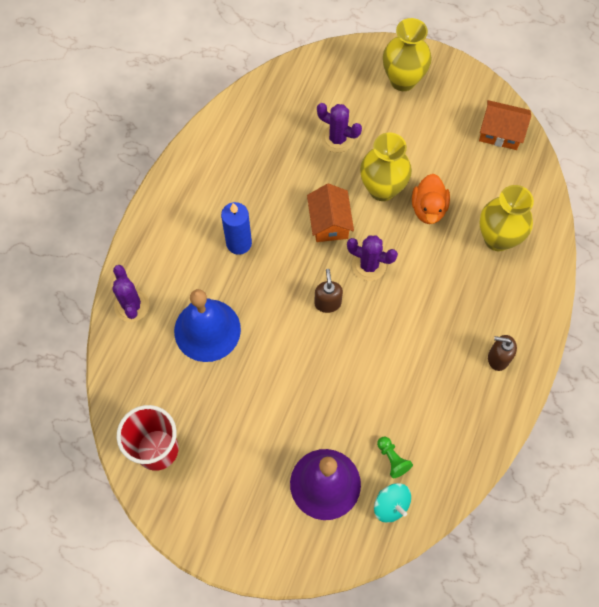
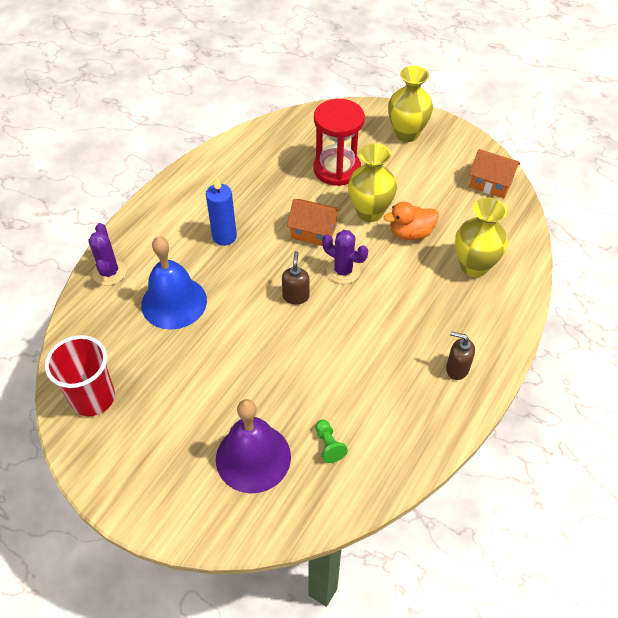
camera: 10 degrees right, 15 degrees down
orange house [307,184,354,242] -> orange house turned 75 degrees counterclockwise [287,199,340,246]
purple cactus [317,103,362,153] -> red hourglass [313,99,365,186]
turquoise spinning top [374,483,411,523] -> none
orange duck [412,174,450,224] -> orange duck turned 60 degrees clockwise [384,202,439,240]

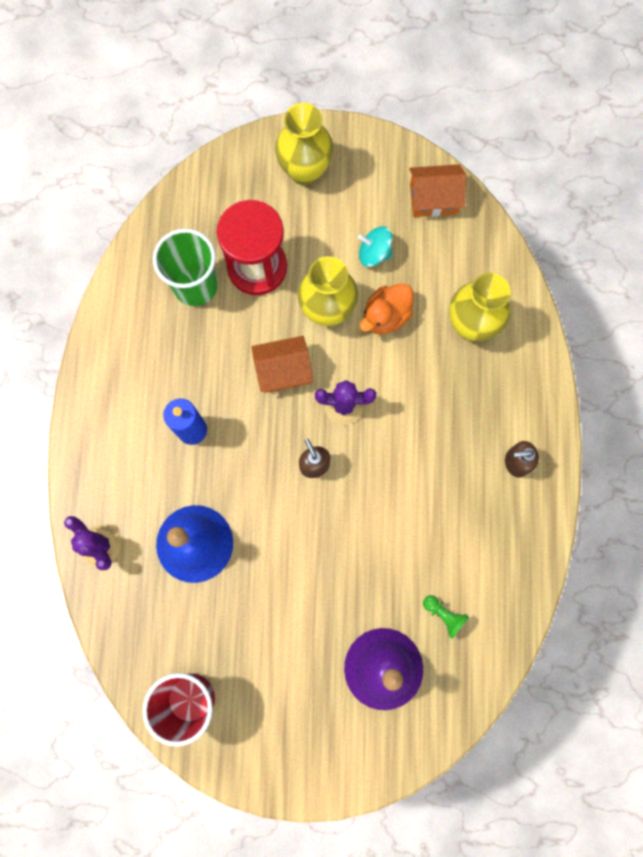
camera: 30 degrees left, 25 degrees up
none -> green cup [153,229,218,306]
none -> turquoise spinning top [358,226,392,267]

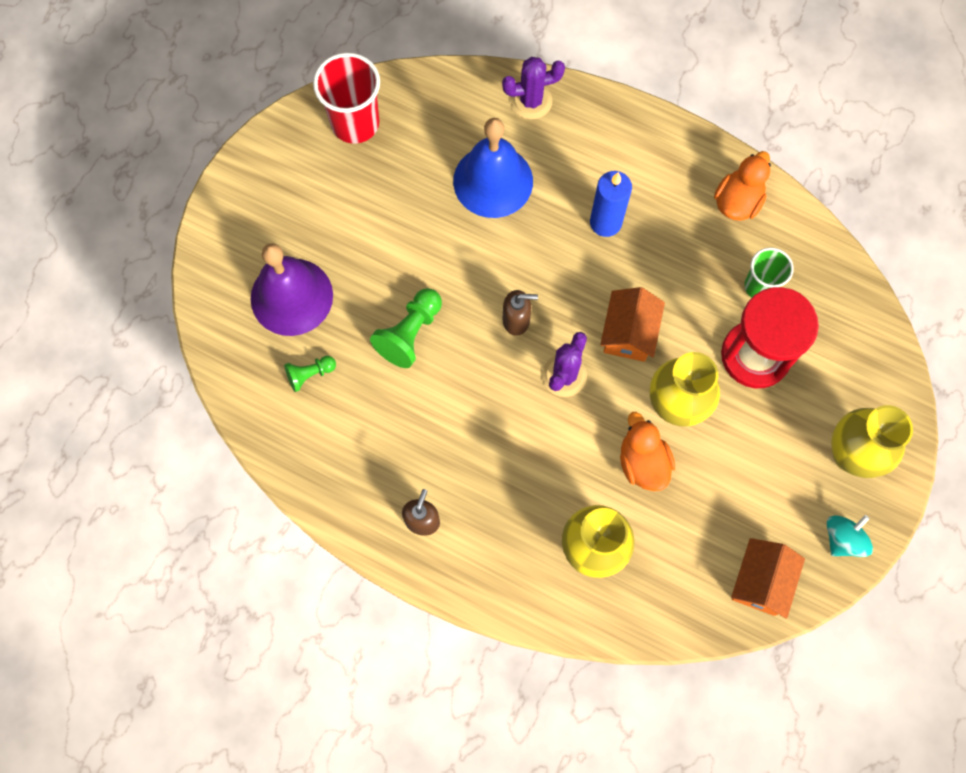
camera: 115 degrees right, 5 degrees down
green cup [153,229,218,306] -> green cup [744,247,794,298], size x0.63
turquoise spinning top [358,226,392,267] -> turquoise spinning top moved to [826,515,873,557]
none -> green pawn [370,288,442,368]
none -> orange duck [714,151,771,221]

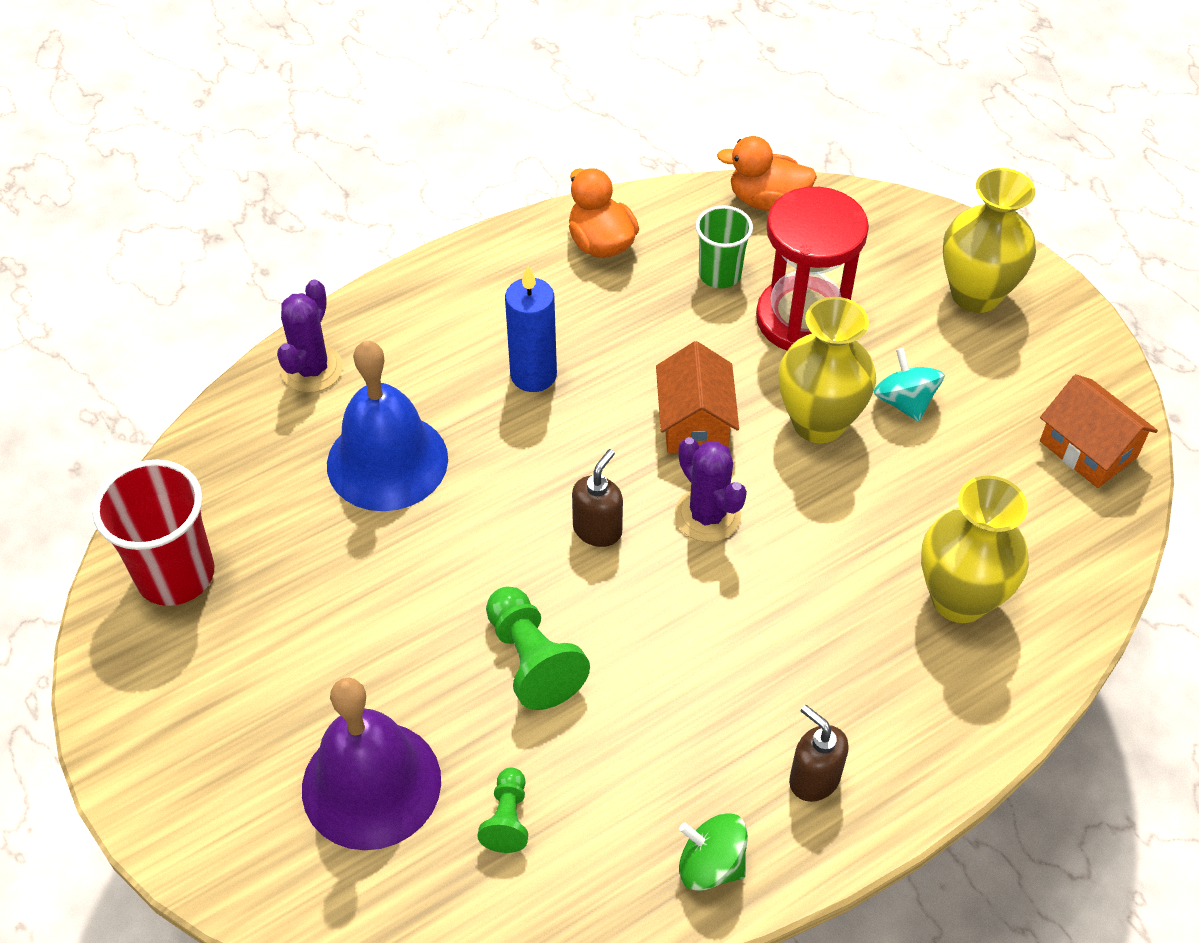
camera: 60 degrees left, 20 degrees down
orange house [600,287,665,362] -> orange house turned 45 degrees clockwise [656,341,739,453]
orange duck [620,412,675,491] -> orange duck moved to [717,136,817,211]
turquoise spinning top [826,515,873,557] -> turquoise spinning top moved to [874,348,945,422]
none -> green spinning top [679,813,748,891]

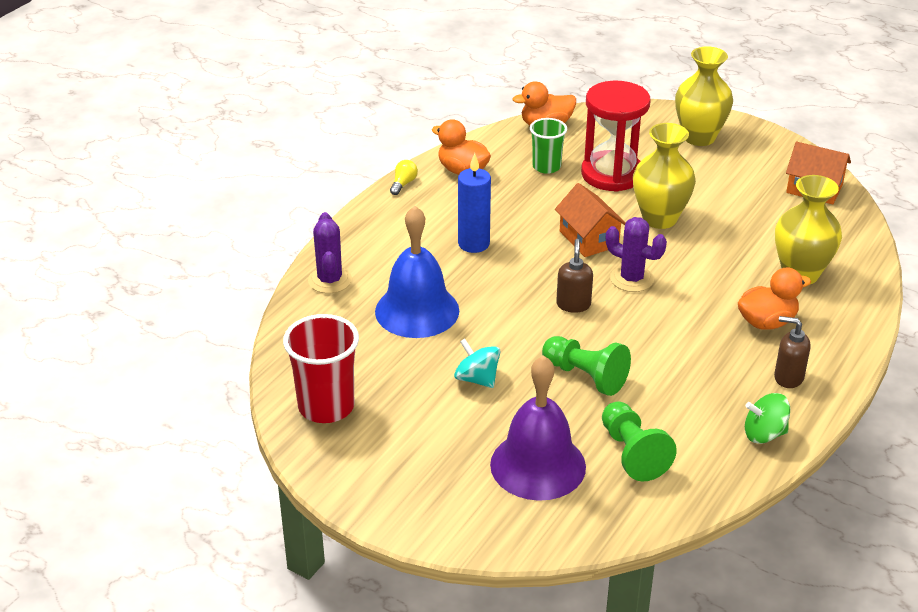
camera: 25 degrees left, 15 degrees down
green pawn [478,768,528,853] -> green pawn [602,402,677,482], size x1.68
turquoise spinning top [874,348,945,422] -> turquoise spinning top moved to [454,339,501,388]
none -> yellow light bulb [390,160,418,195]
none -> orange duck [738,268,811,330]

